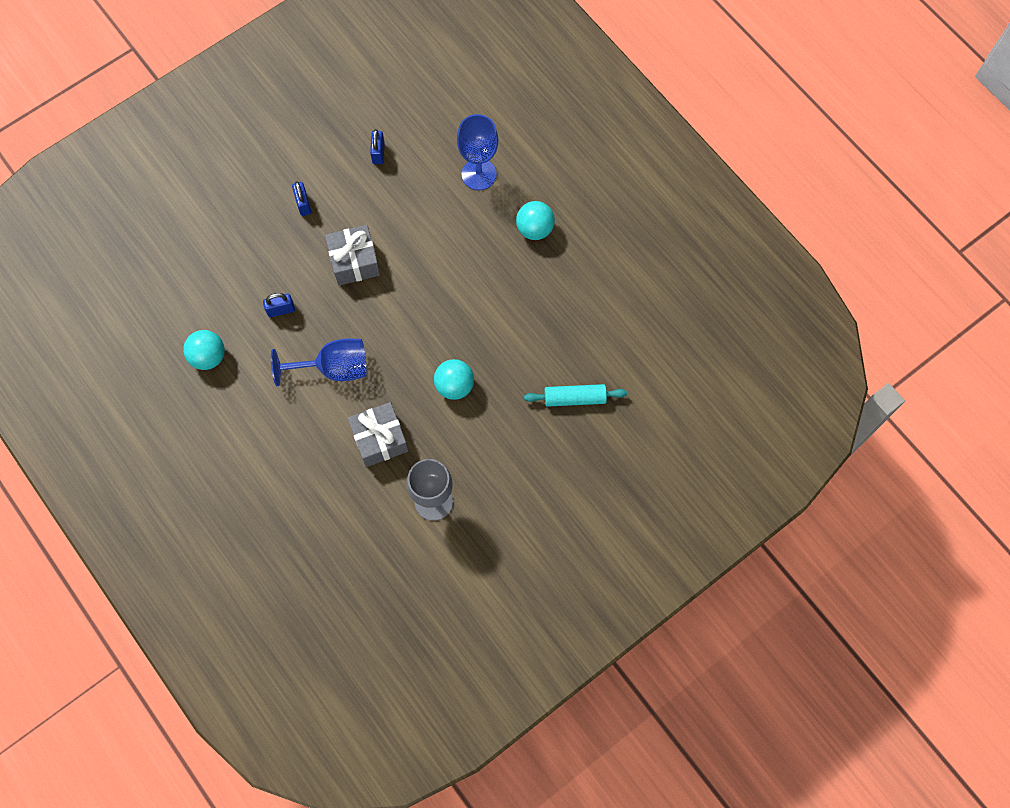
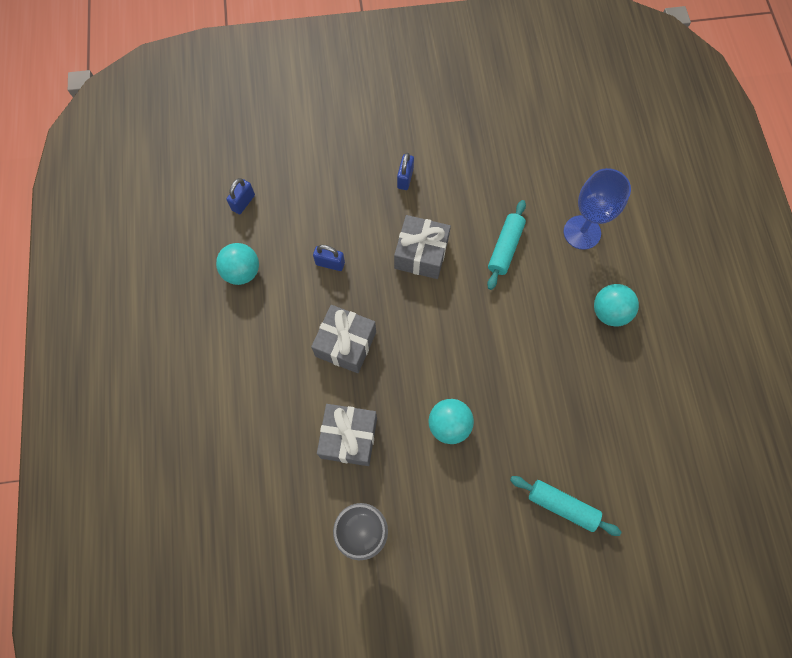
camera: 30 degrees right, 0 degrees up
blue goblet [271,339,367,386] -> grey gift [311,305,376,373]
blue padlock [370,129,385,164] -> blue padlock moved to [226,178,255,214]
none -> turquoise rolling pin [487,200,526,290]

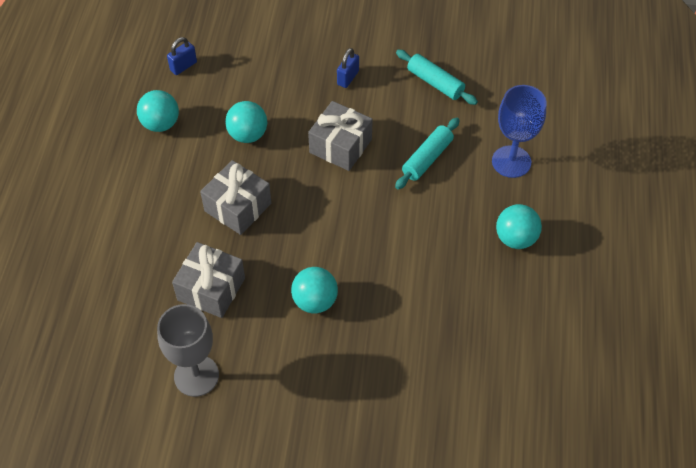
camera: 15 degrees right, 15 degrees down
blue padlock [313,245,345,271] -> turquoise ball [225,101,267,143]
turquoise rolling pin [510,476,621,536] -> turquoise rolling pin moved to [396,50,478,105]

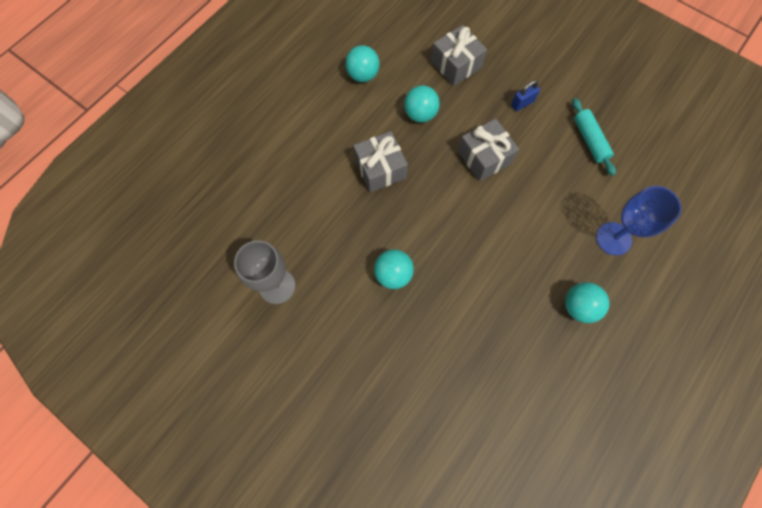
camera: 30 degrees right, 15 degrees up
blue padlock [167,37,197,75] -> none
grey gift [172,242,245,318] -> grey gift moved to [431,25,487,86]
turquoise rolling pin [395,118,460,189] -> none

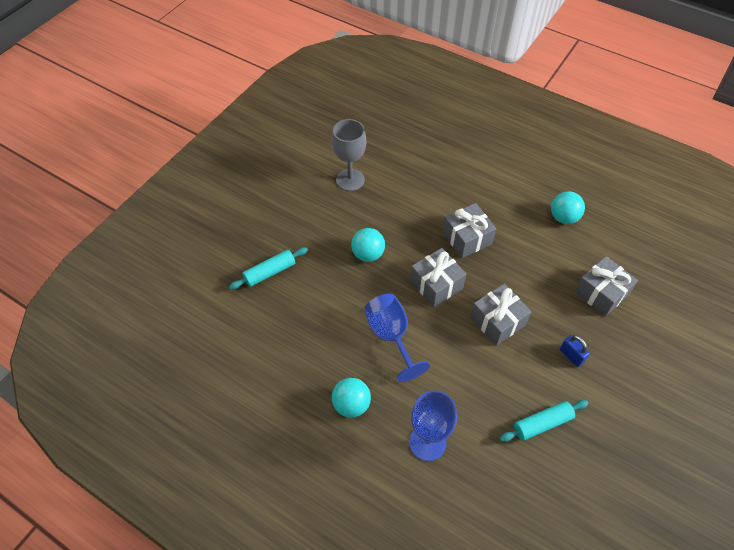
camera: 85 degrees right, 15 degrees down
turquoise ball [404,85,440,123] -> none
none -> turquoise rolling pin [229,247,308,290]
none -> blue goblet [364,293,430,382]
none -> grey gift [410,248,466,307]

